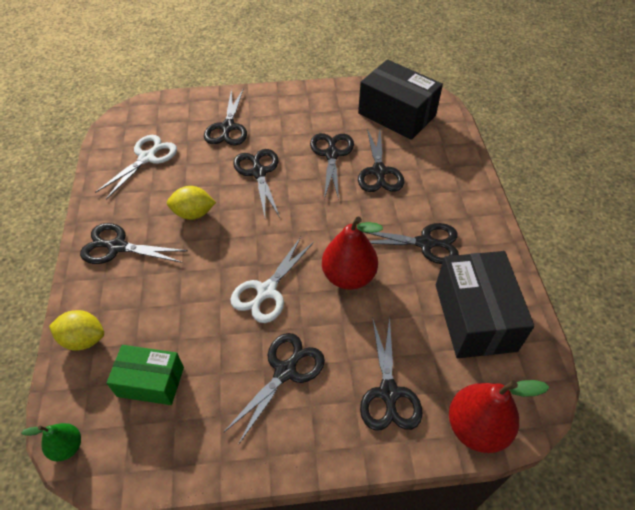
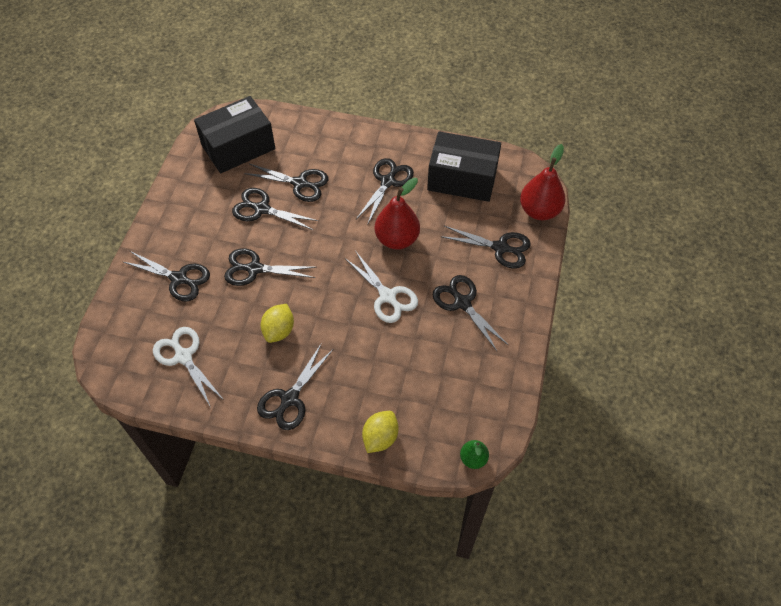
camera: 70 degrees left, 5 degrees up
green box [106,345,184,405] -> none

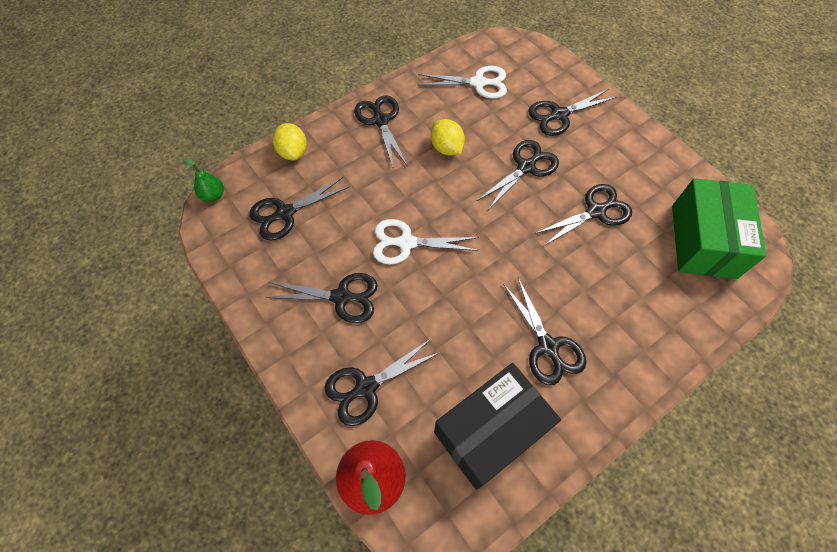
camera: 130 degrees right, 5 degrees up
black box [194,96,275,173] -> green box [672,178,767,279]
black scissors [244,164,329,202] -> black scissors moved to [250,177,350,240]
red pear [375,178,420,250] -> none

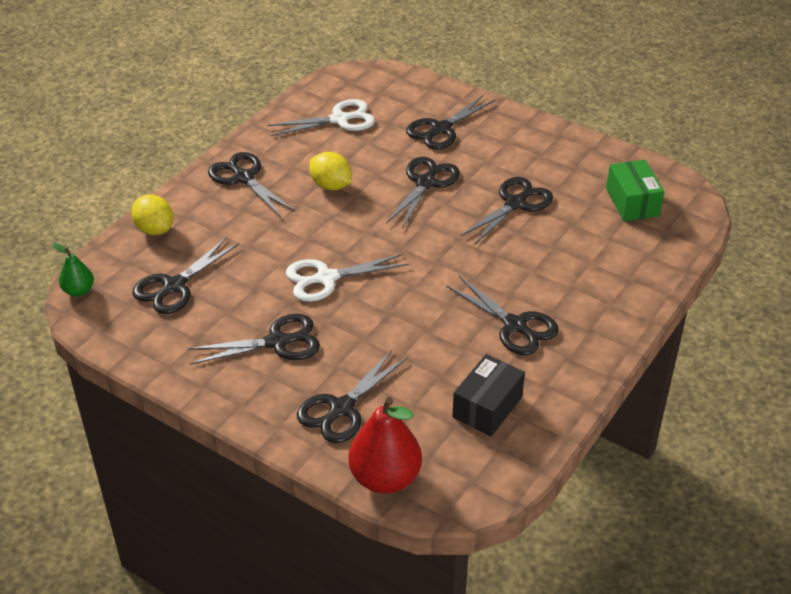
camera: 20 degrees left, 20 degrees down
black box [434,363,561,490] -> black box [452,354,525,436], size x0.62
green box [672,178,767,279] -> green box [606,160,664,221], size x0.62

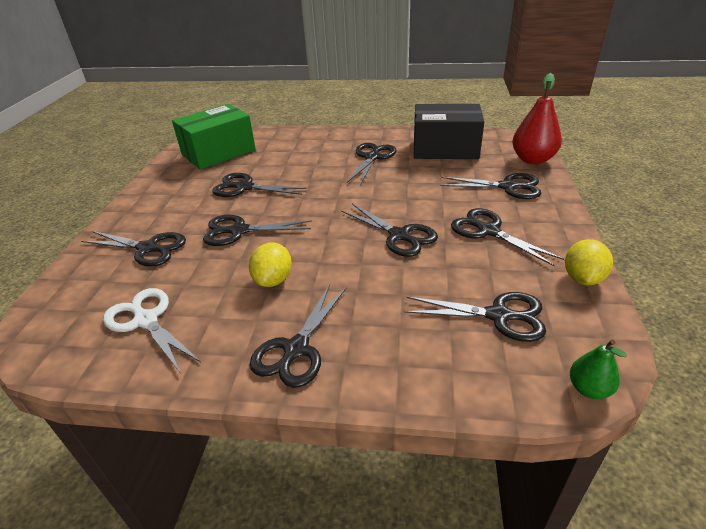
camera: 115 degrees left, 5 degrees down
yellow lemon [131,194,173,235] -> yellow lemon moved to [565,239,613,285]
white scissors [286,254,409,302] -> black scissors [341,204,438,257]
black box [452,354,525,436] -> black box [414,104,484,159], size x1.62
green box [606,160,664,221] -> green box [172,104,256,169], size x1.62

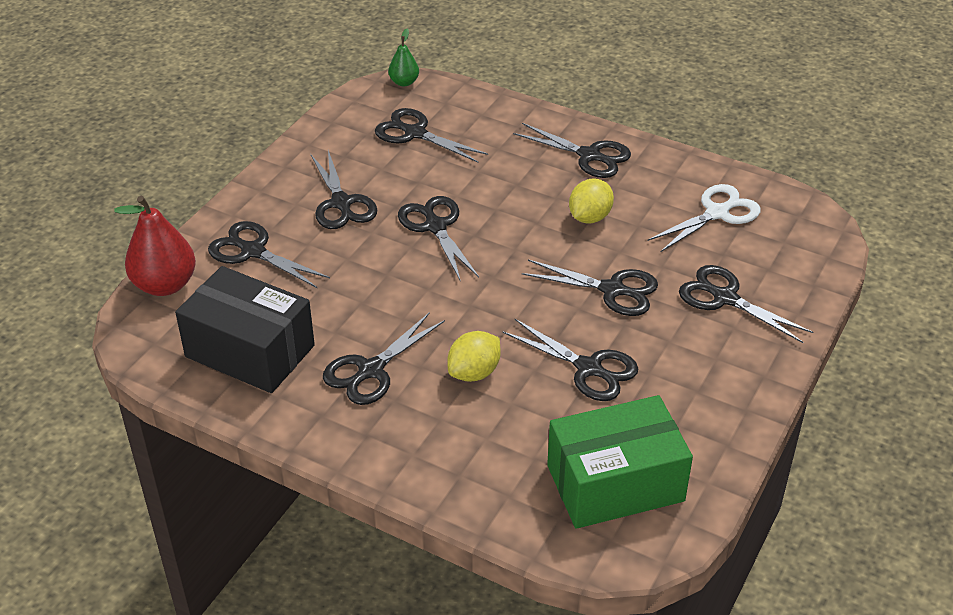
camera: 160 degrees left, 5 degrees up
white scissors [103,288,201,372] -> white scissors turned 105 degrees counterclockwise [647,184,761,252]
black scissors [250,284,347,388] -> black scissors turned 75 degrees clockwise [513,123,631,178]
yellow lemon [565,239,613,285] -> yellow lemon moved to [447,331,501,382]

